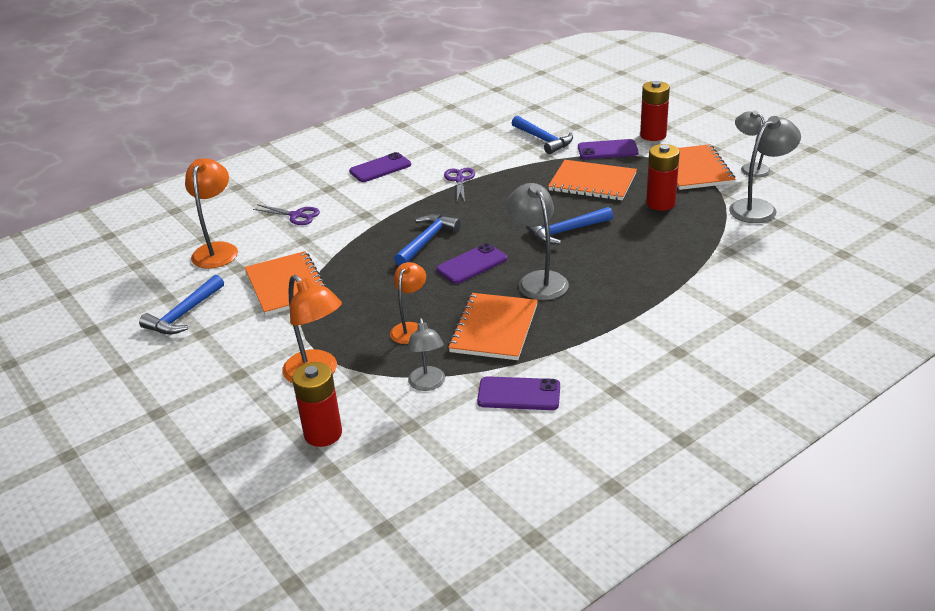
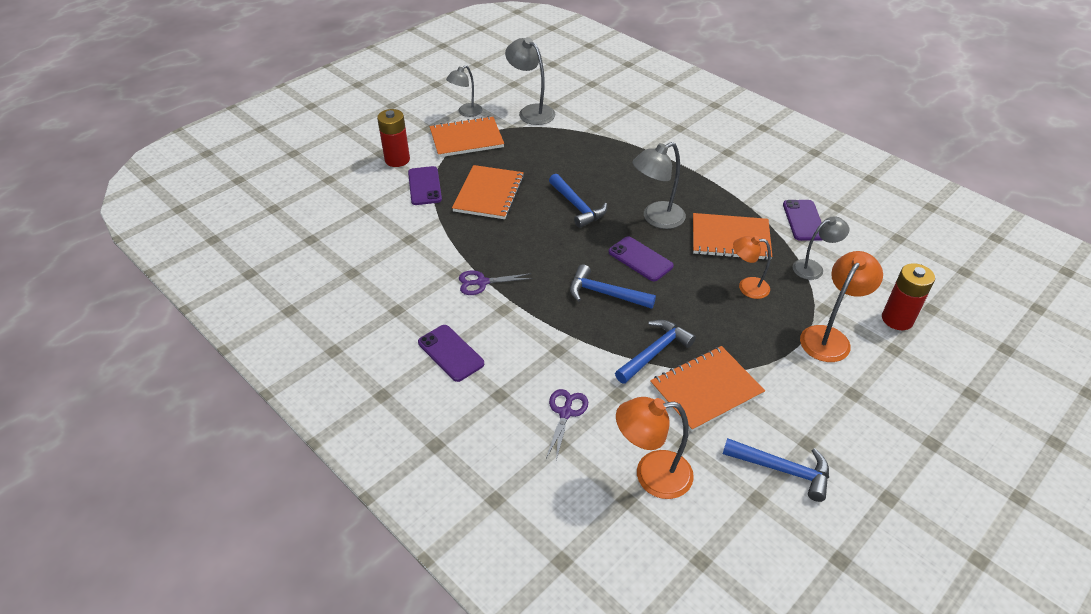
camera: 100 degrees left, 10 degrees up
blue hammer [512,116,573,154] -> blue hammer moved to [615,320,696,384]
red battery [646,144,680,210] -> none

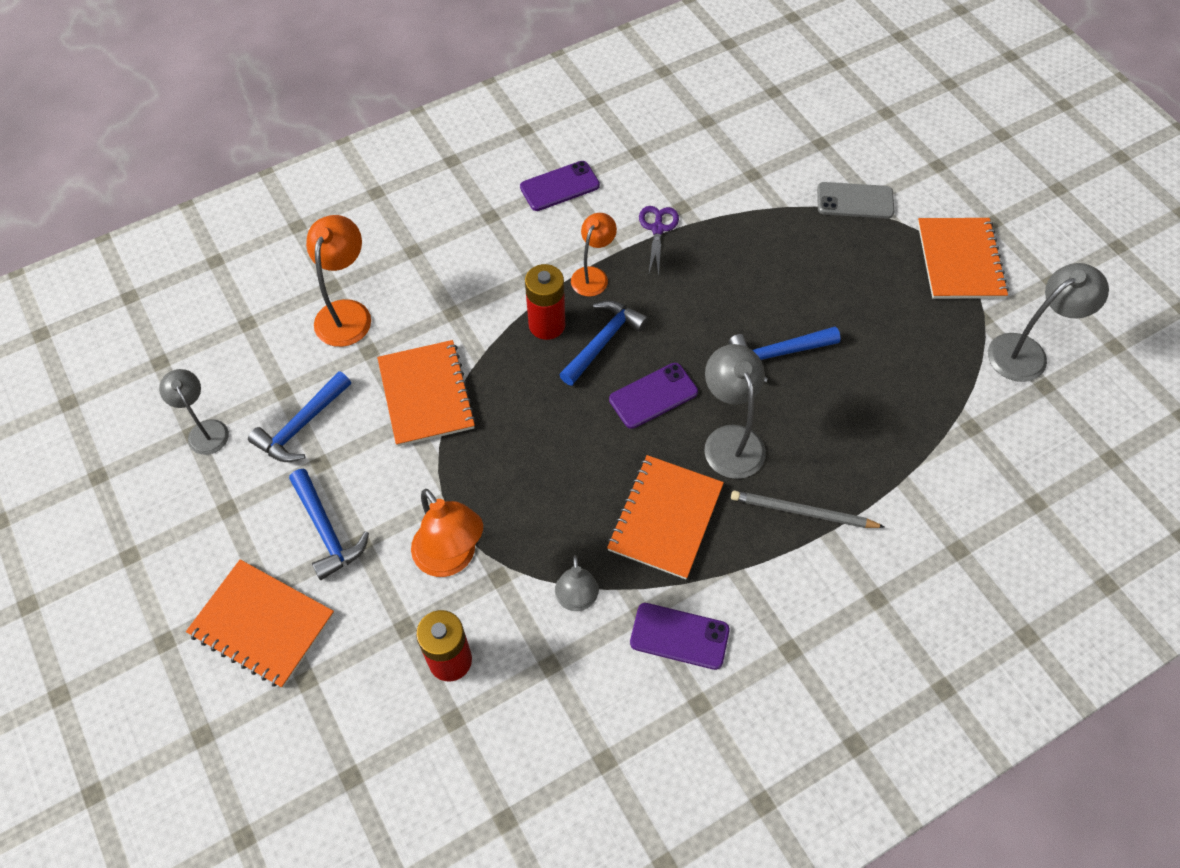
camera: 105 degrees right, 15 degrees up
red battery [377,109,410,167] -> red battery moved to [525,264,565,340]
purple phone [408,166,442,205] -> grey phone [817,182,894,219]
grey lamp [446,65,482,117] -> grey lamp moved to [159,369,229,455]
orange notebook [452,165,524,219] -> orange notebook moved to [186,559,334,688]
purple scissors [546,389,588,460] -> none
blue hammer [615,320,696,384] -> blue hammer moved to [289,469,369,580]
orange lamp [733,236,771,299] -> orange lamp moved to [571,213,617,297]
none -> grey pencil [731,490,885,528]

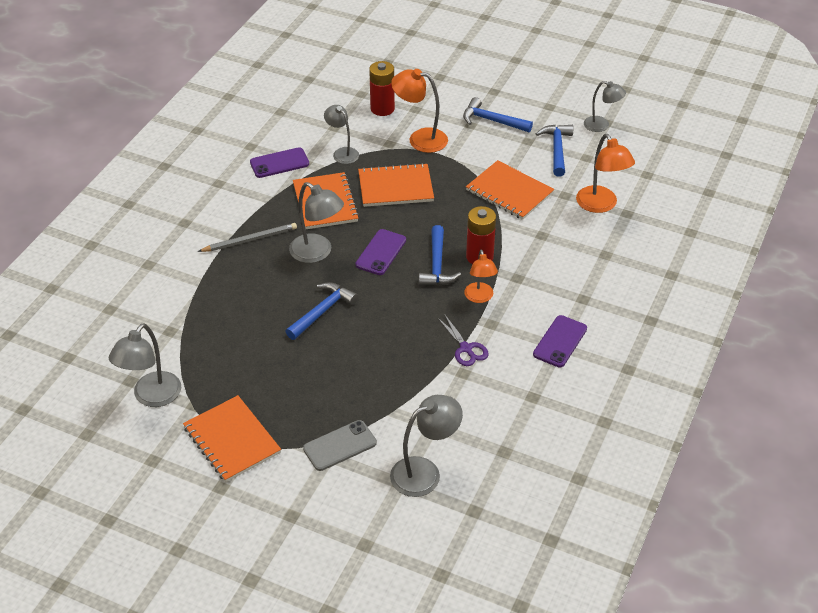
camera: 145 degrees right, 15 degrees down
orange notebook [186,559,334,688] -> orange notebook moved to [358,163,434,207]
none -> grey lamp [390,395,463,497]

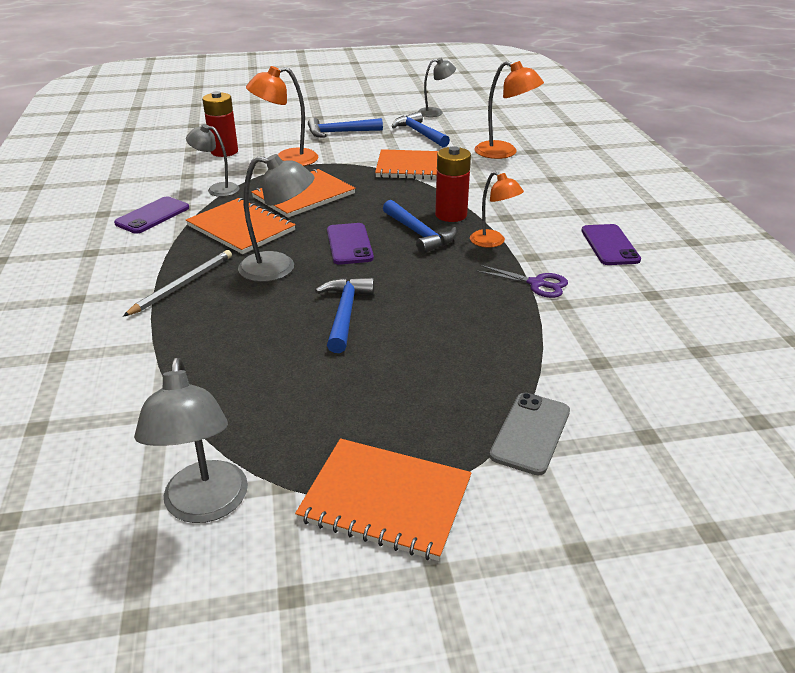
camera: 35 degrees left, 10 degrees down
grey lamp [390,395,463,497] -> none

